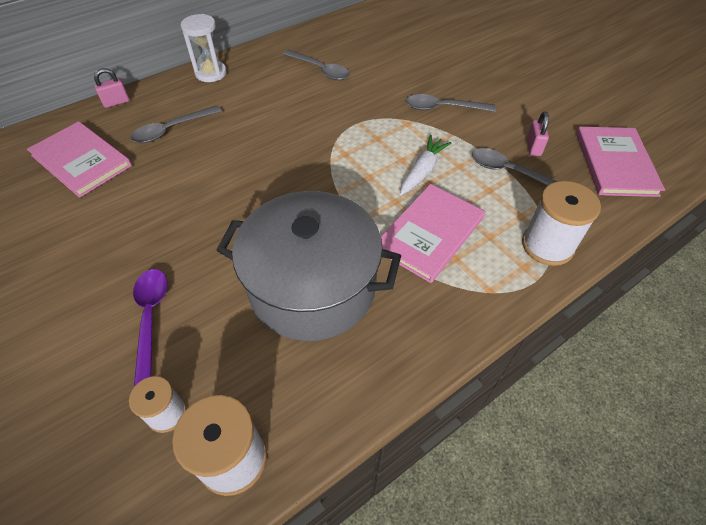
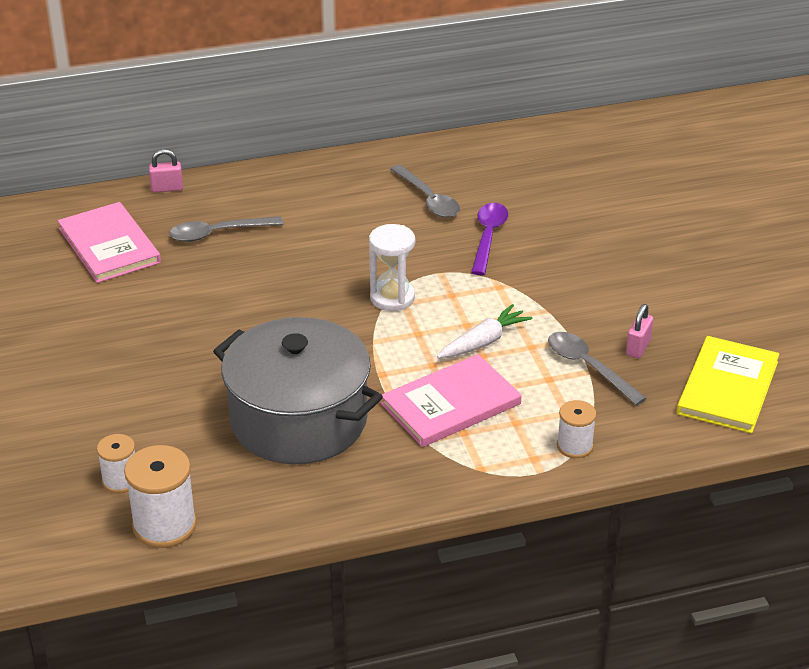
camera: 20 degrees right, 15 degrees down
purple spoon [133,269,168,386] -> purple spoon moved to [471,203,508,275]
white hourglass [181,14,227,82] -> white hourglass moved to [369,224,415,311]
grey spoon [406,94,496,112] -> none
white spool [522,181,601,266] -> white spool [557,400,596,458], size x0.60
pink book [576,127,665,197] -> yellow book [677,336,780,433]

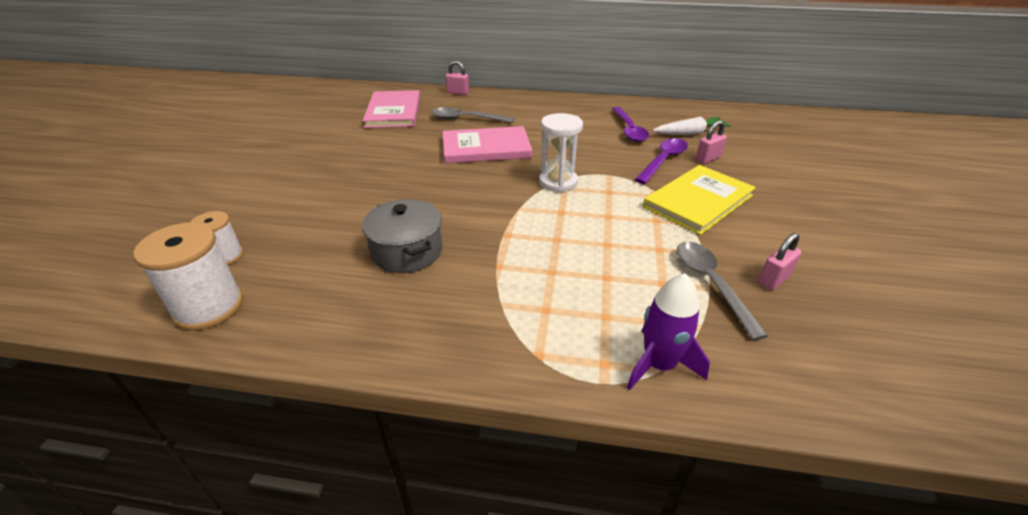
camera: 25 degrees right, 0 degrees up
grey pot [213,317,383,464] -> grey pot [362,199,442,273], size x0.54
pink book [381,354,521,447] -> pink book moved to [443,126,532,163]
grey spoon [391,165,460,218] -> purple spoon [612,107,649,142]
white carrot [437,304,533,358] -> white carrot moved to [653,116,732,135]
white spool [557,400,596,458] -> purple rocket [627,273,710,390]
yellow book [677,336,780,433] -> yellow book moved to [643,165,756,235]
none -> pink padlock [696,120,727,164]

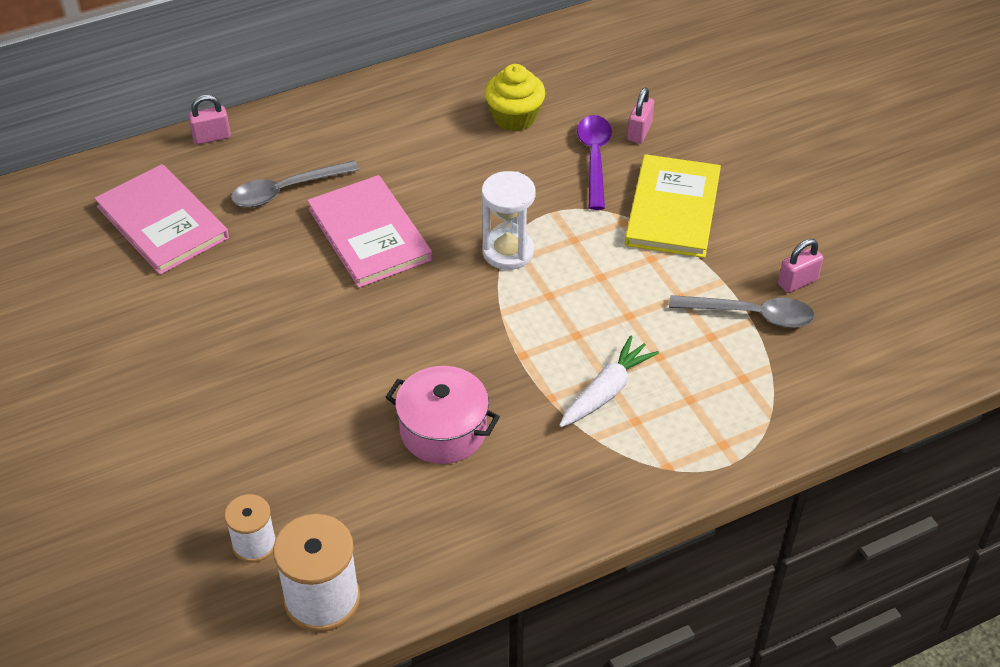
camera: 35 degrees left, 10 degrees up
grey pot [362,199,442,273] -> pink pot [386,366,500,464]
pink book [443,126,532,163] -> pink book turned 75 degrees counterclockwise [307,175,433,288]
purple spoon [612,107,649,142] -> yellow cupcake [485,64,545,131]
purple rocket [627,273,710,390] -> none
white carrot [653,116,732,135] -> white carrot moved to [559,335,659,427]
grey spoon [677,242,768,340] -> grey spoon turned 150 degrees clockwise [669,295,815,328]
pink padlock [758,233,801,290] -> pink padlock turned 45 degrees clockwise [778,239,823,293]

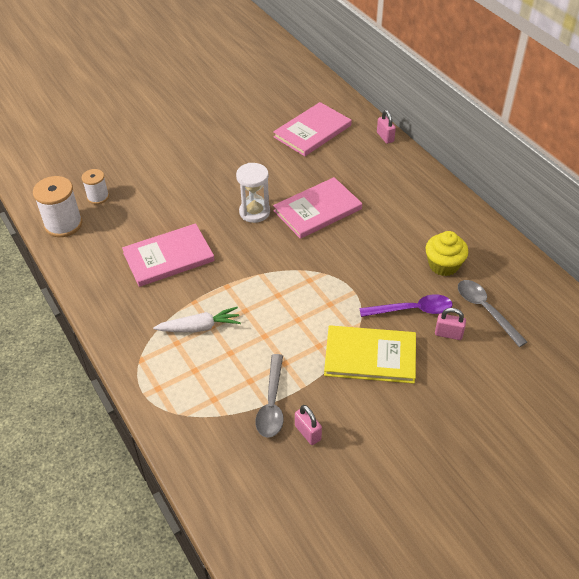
camera: 85 degrees right, 0 degrees up
grey spoon [231,160,359,208] -> grey spoon moved to [458,280,527,347]
pink pot [386,366,500,464] -> pink book [122,223,215,287]
white hourglass [482,171,536,270] -> white hourglass moved to [236,163,270,223]
white carrot [559,335,659,427] -> white carrot turned 45 degrees counterclockwise [153,307,241,332]

